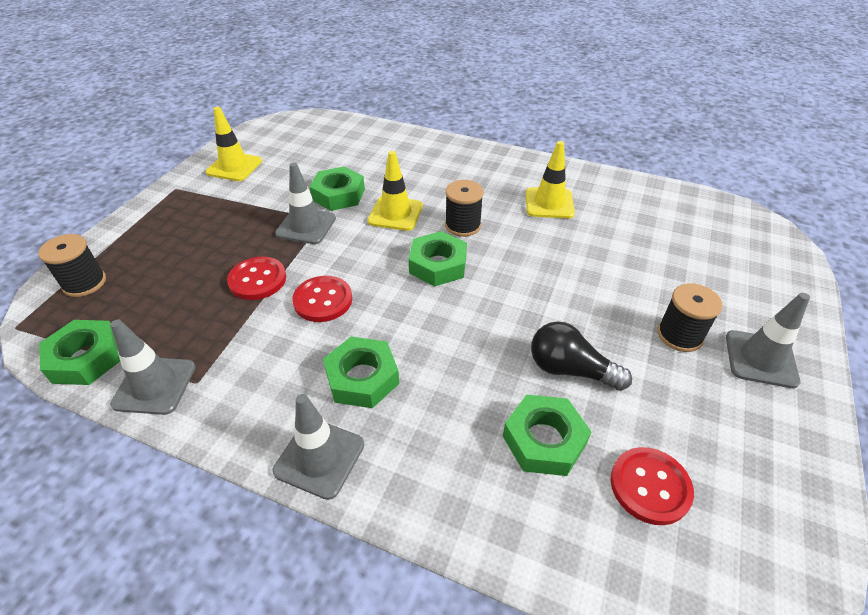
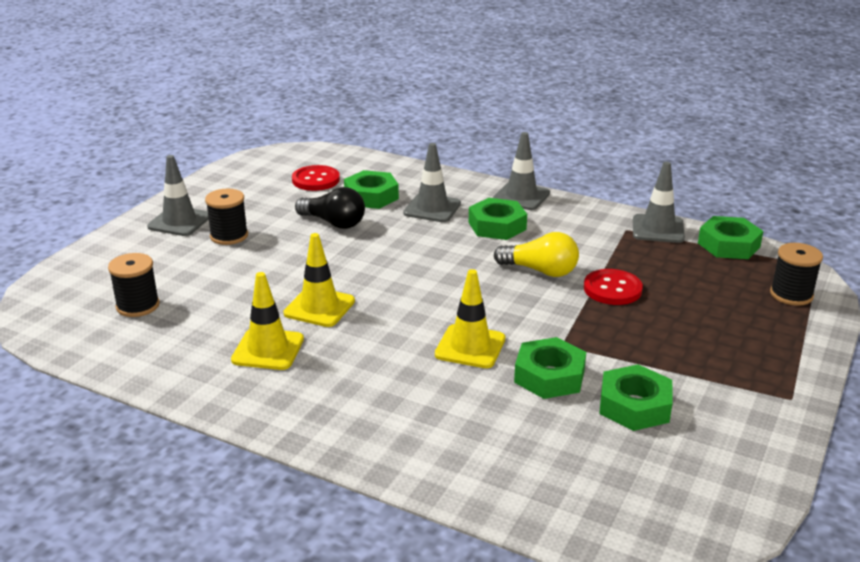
camera: 175 degrees left, 15 degrees down
yellow traffic cone [206,107,262,181] -> yellow traffic cone moved to [283,233,355,327]
grey traffic cone [275,163,336,244] -> grey traffic cone moved to [403,143,461,222]
red button [292,276,352,322] -> yellow light bulb [494,232,579,277]
green nut [409,231,467,287] -> green nut moved to [599,364,673,431]
black spool [445,180,484,237] -> black spool moved to [108,253,160,317]

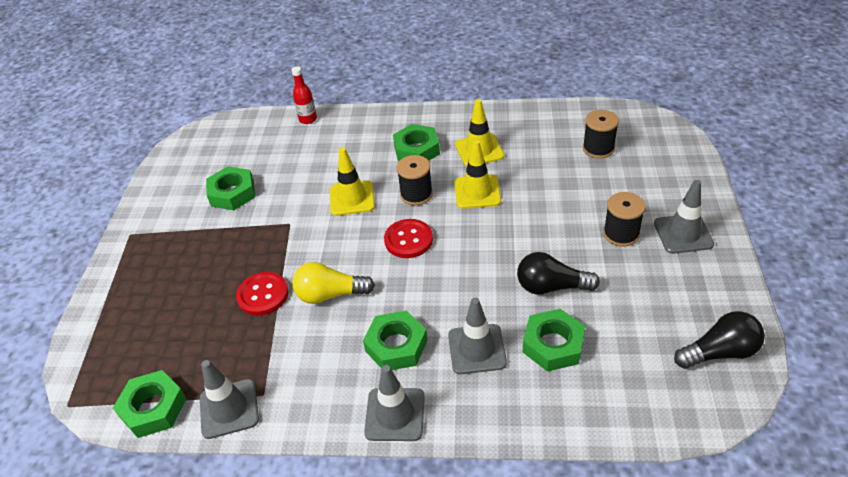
camera: 160 degrees right, 15 degrees up
red button [292,165,340,191] -> red button moved to [384,219,433,258]
green nut [514,337,586,399] -> green nut moved to [393,124,440,162]
black spool [770,243,823,306] -> black spool moved to [397,155,433,206]
none -> red bottle [291,66,317,124]
none -> black light bulb [674,311,765,369]

